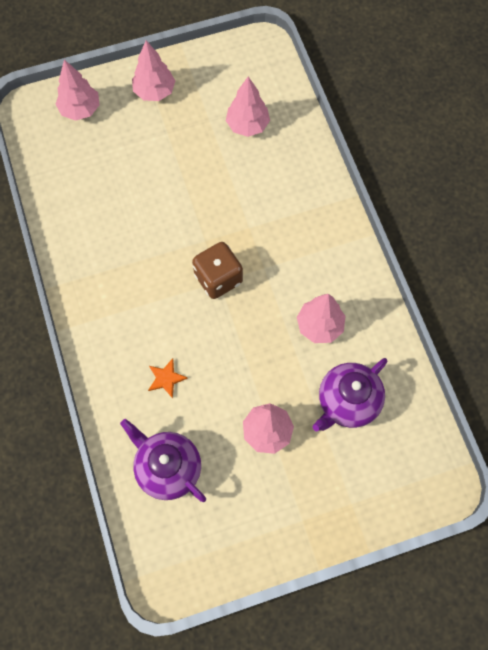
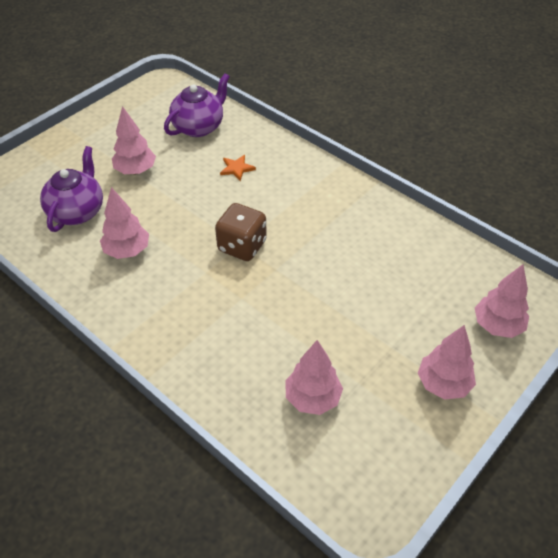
camera: 150 degrees right, 20 degrees down
purple teapot [120,419,206,502] -> purple teapot turned 60 degrees counterclockwise [164,73,230,137]

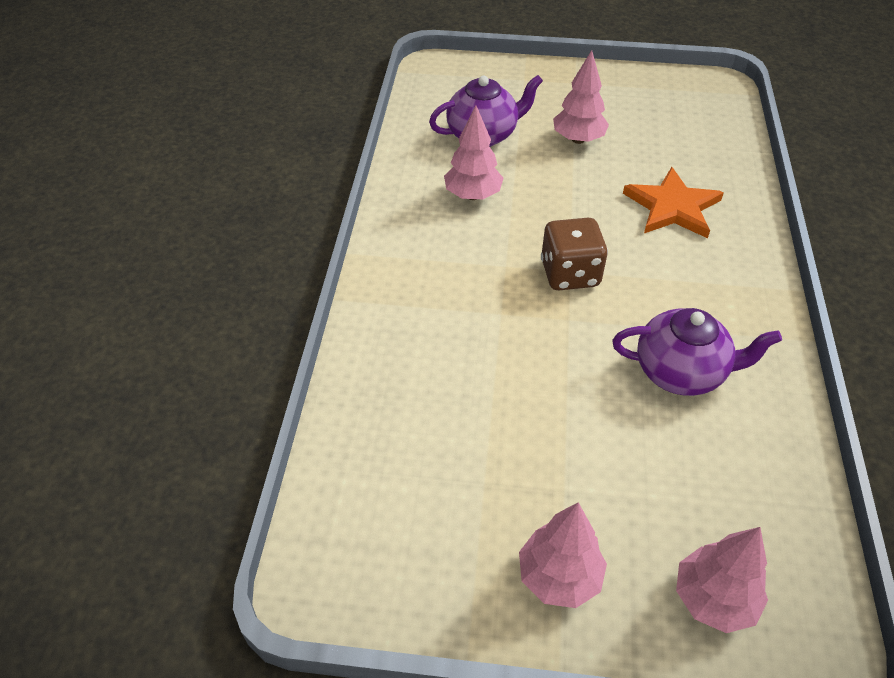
camera: 55 degrees right, 0 degrees up
purple teapot [164,73,230,137] -> purple teapot moved to [613,308,782,396]
orange star [220,155,256,181] -> orange star [623,167,724,238], size x1.99
pink tree [285,340,343,415] -> none

